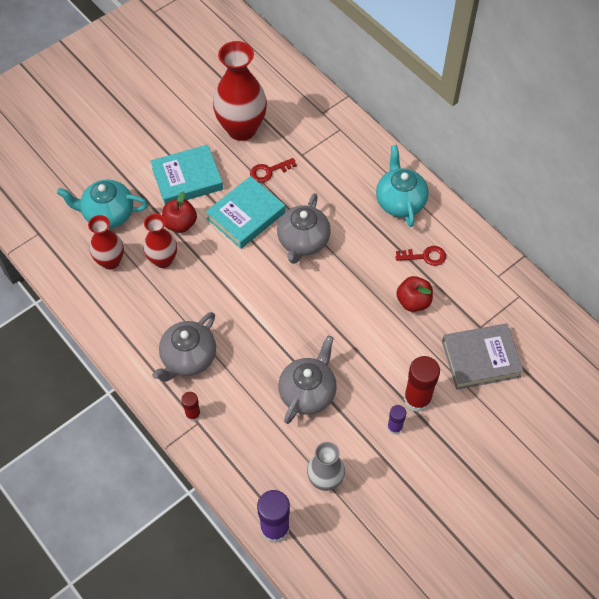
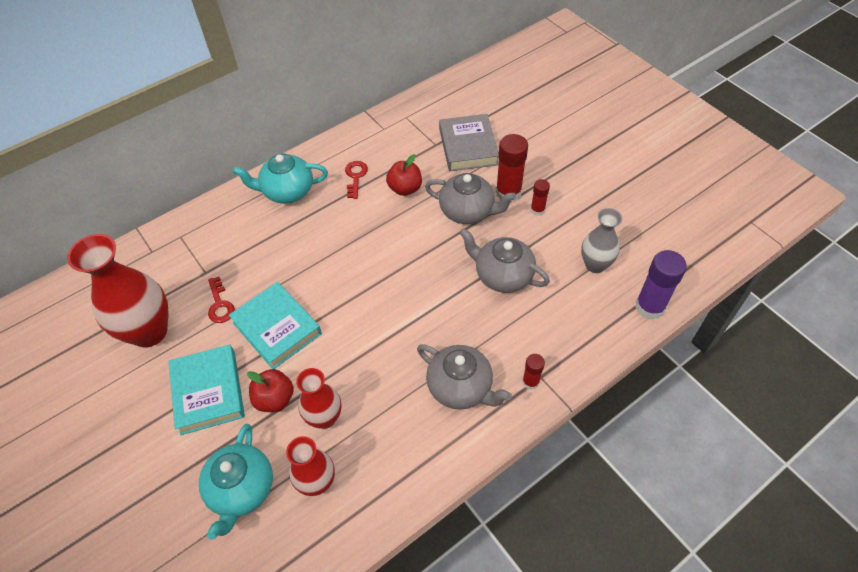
camera: 85 degrees left, 5 degrees down
grey teapot [277,193,331,264] -> grey teapot moved to [425,173,516,224]
purple glue stick [387,405,406,435] -> red glue stick [531,179,550,216]

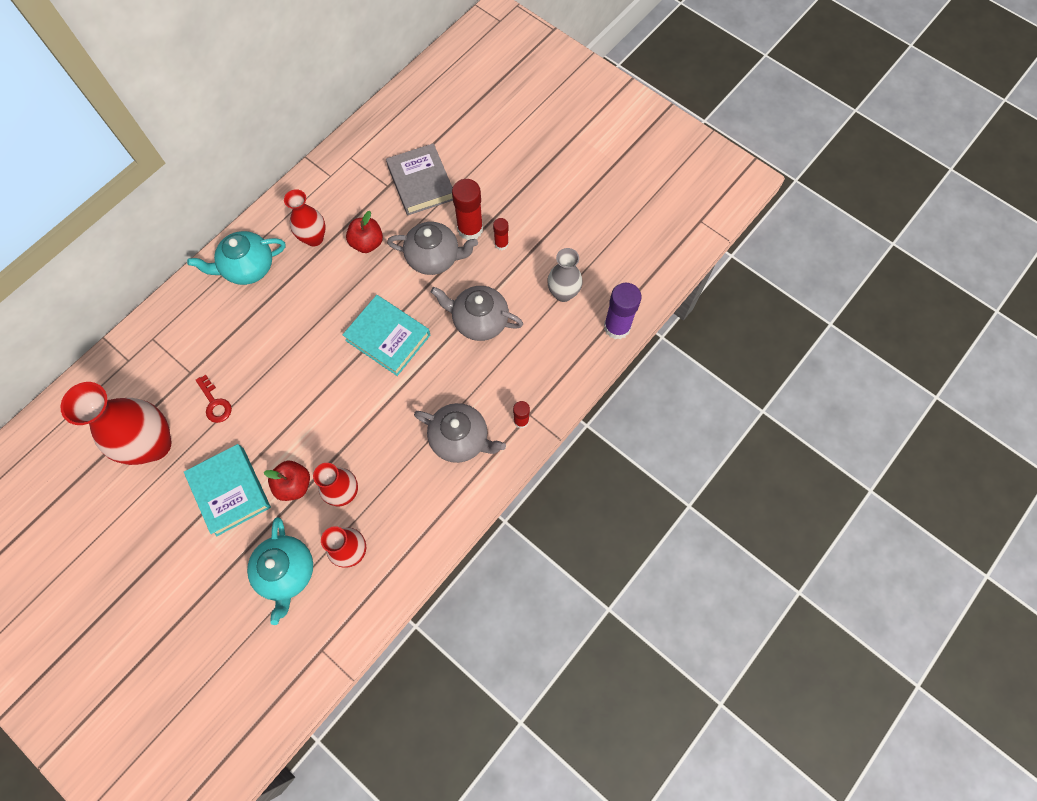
camera: 15 degrees left, 15 degrees up
turquoise book [229,282,322,369] -> turquoise book moved to [343,295,430,376]
red key [345,161,368,199] -> red vase [284,189,326,247]

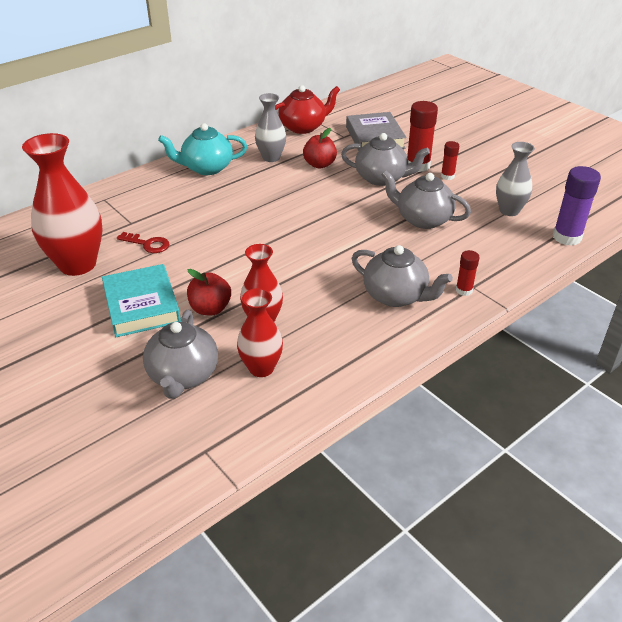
camera: 10 degrees right, 30 degrees down
red key [196,375,232,423] -> red key turned 45 degrees counterclockwise [117,232,170,253]
turquoise teapot [247,517,313,625] -> grey teapot [143,310,218,399]
red vase [284,189,326,247] -> grey vase [255,93,286,162]
turquoise book [343,295,430,376] -> none
none -> red teapot [275,85,340,134]

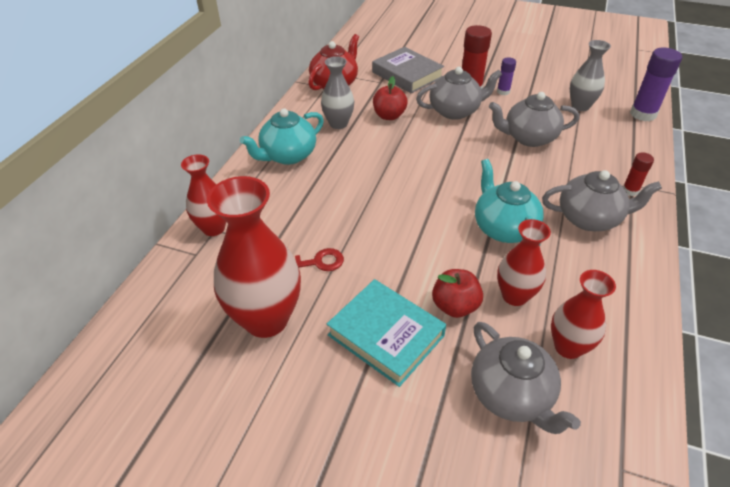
camera: 30 degrees left, 5 degrees up
red glue stick [441,141,459,180] -> purple glue stick [497,58,516,95]
none -> red vase [181,154,226,236]
none -> turquoise teapot [475,159,544,246]

